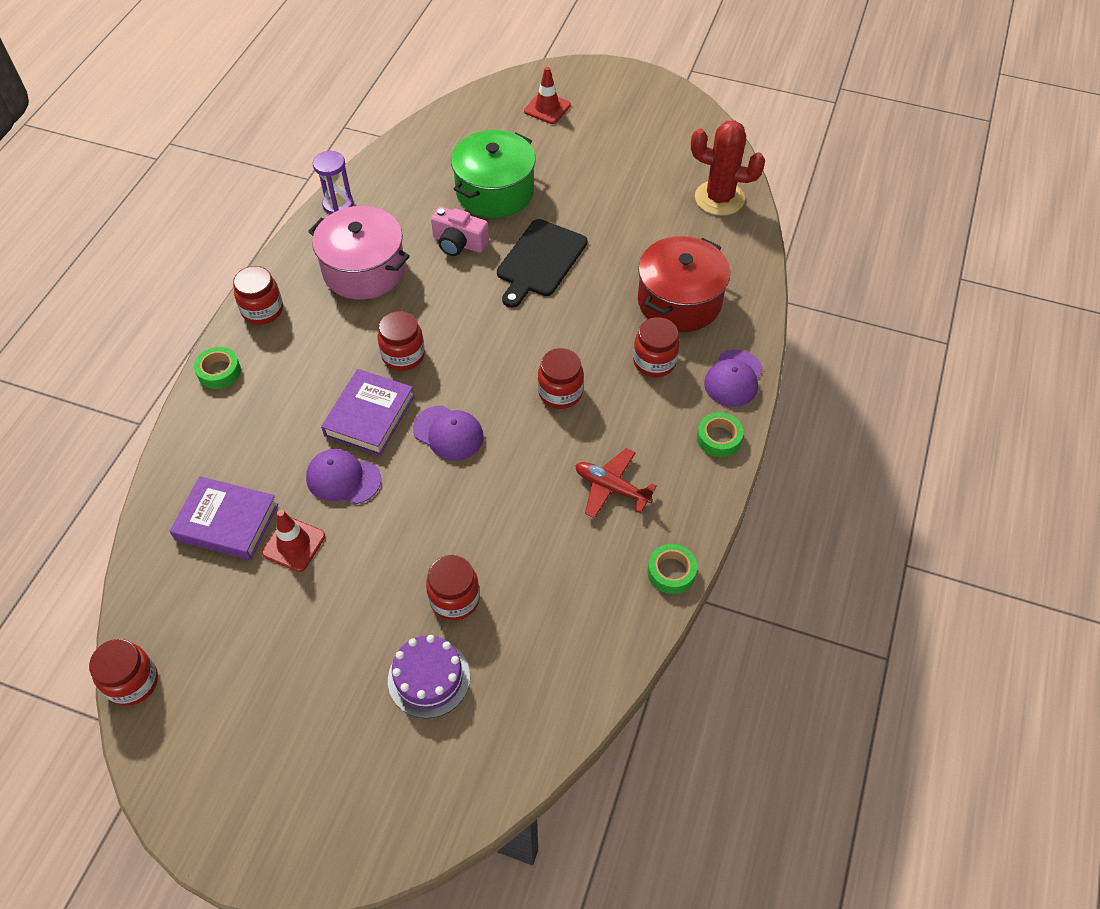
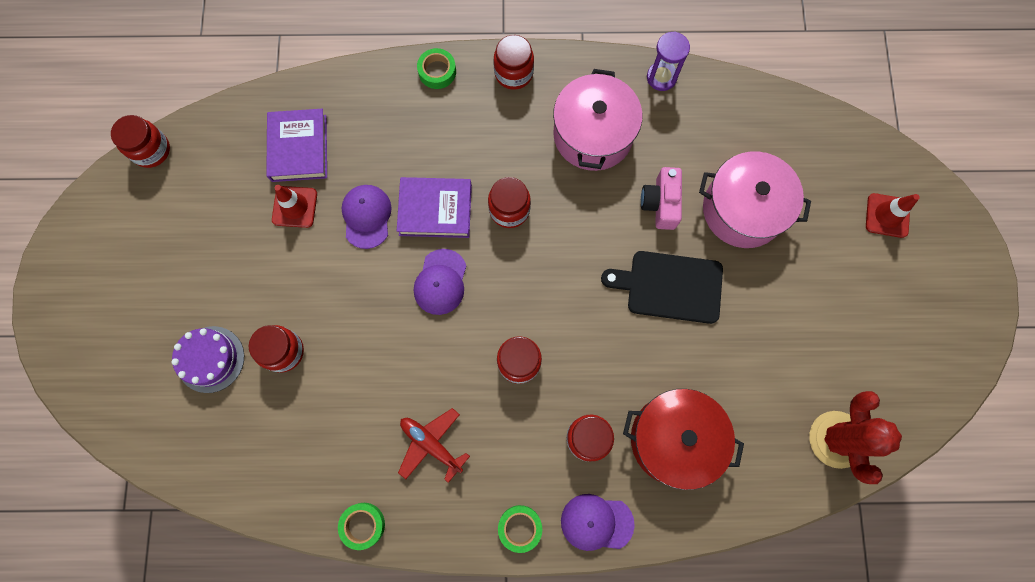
camera: 70 degrees right, 20 degrees up
green pot [451,130,536,218] -> pink pot [699,151,811,248]
red plane [575,448,657,519] -> red plane turned 60 degrees counterclockwise [398,408,470,483]

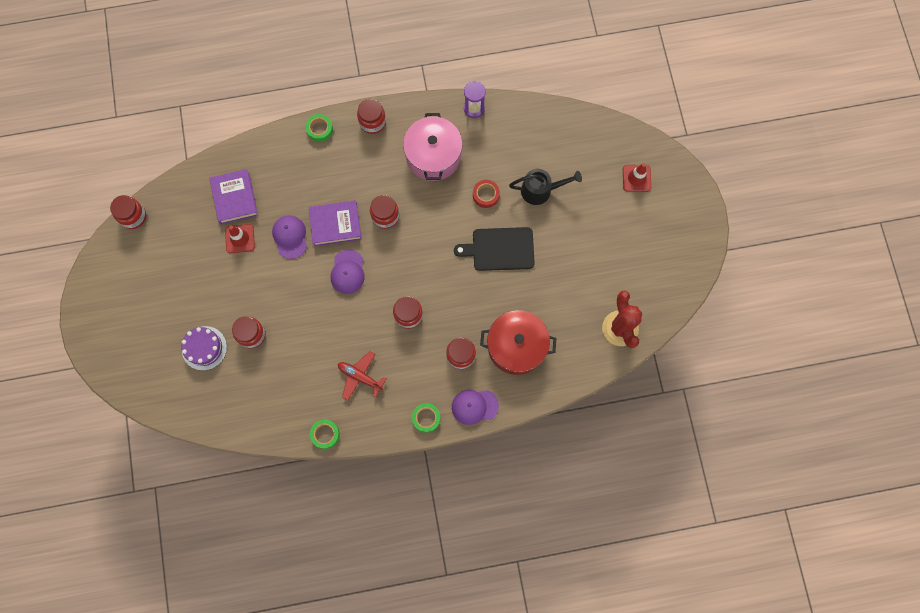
camera: 10 degrees left, 0 degrees up
pink camera [641,167,682,230] -> red tape [473,180,500,208]
pink pot [699,151,811,248] -> black watering can [509,169,582,205]

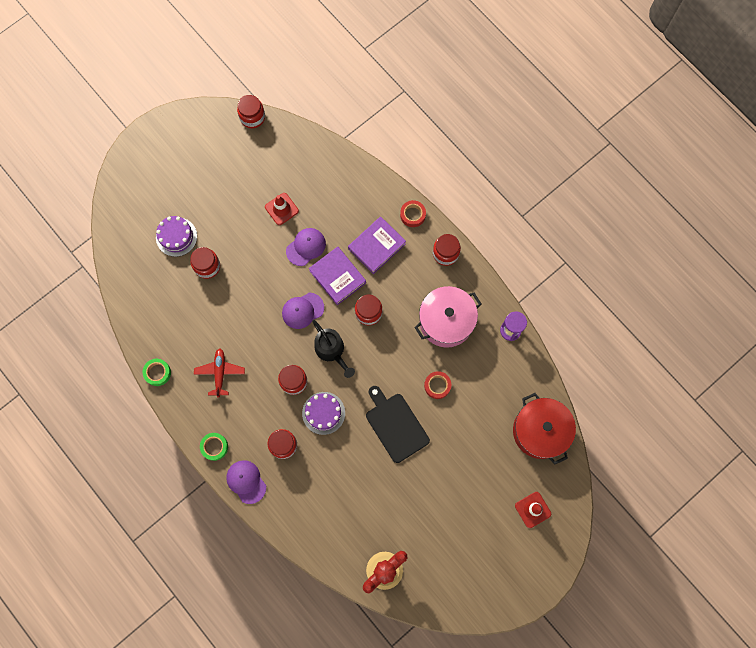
camera: 60 degrees right, 0 degrees up
purple book [209,169,258,224] -> purple book moved to [348,216,406,274]
green tape [305,114,333,142] -> red tape [400,200,426,227]
red pot [480,310,556,375] -> red pot moved to [513,393,576,464]
black watering can [509,169,582,205] -> black watering can moved to [312,320,355,378]
none -> purple cake [302,392,345,435]

